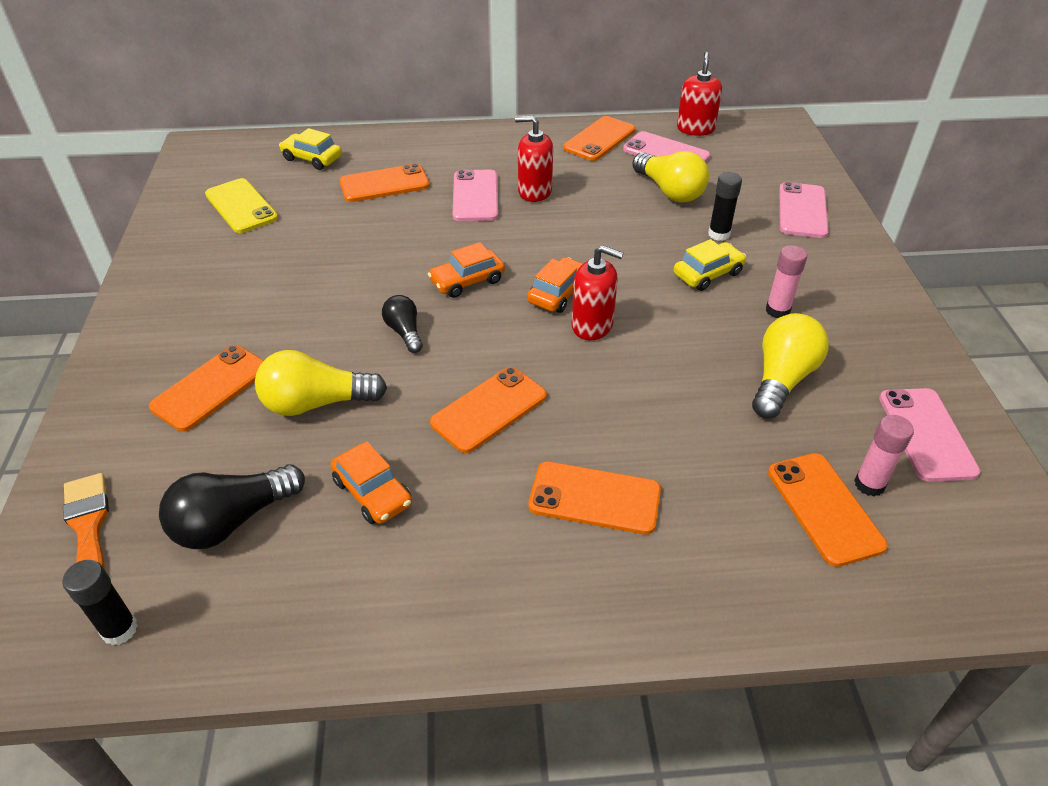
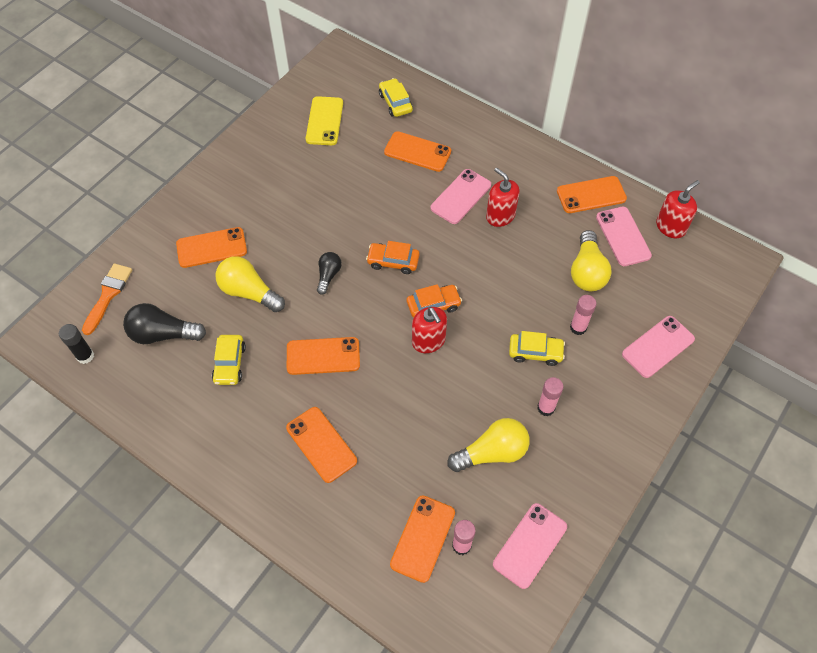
camera: 40 degrees right, 15 degrees up
orange car [331,441,412,524] -> yellow car [212,335,246,385]
black glue stick [708,172,742,241] -> pink glue stick [570,295,596,335]

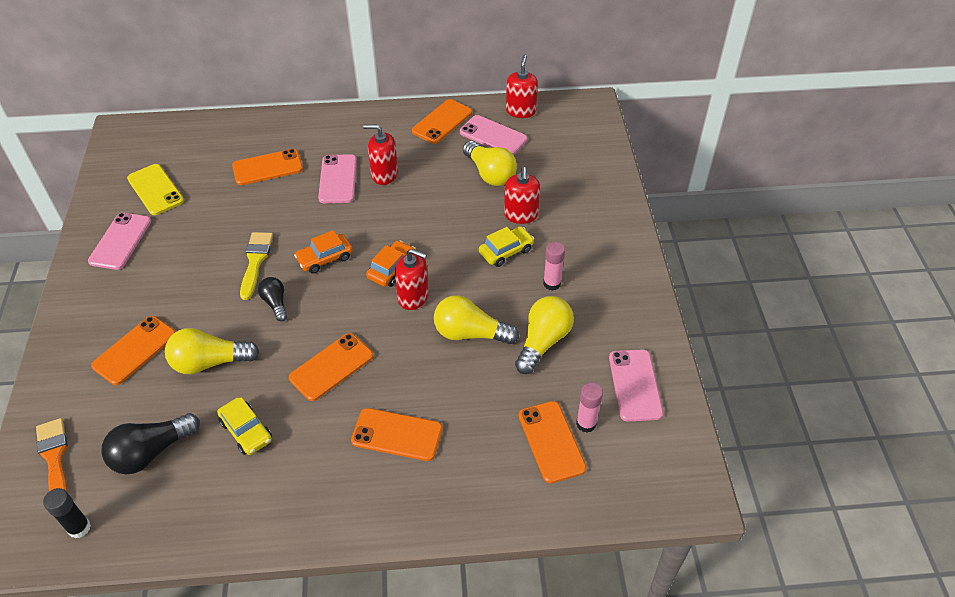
camera: 40 degrees left, 10 degrees down
yellow car [379,78,413,117] -> none
pink glue stick [570,295,596,335] -> red soap dispenser [504,167,540,224]
pink phone [622,316,695,378] -> pink phone moved to [88,213,151,270]
none -> yellow brush [240,232,273,300]
none -> yellow light bulb [434,295,519,344]

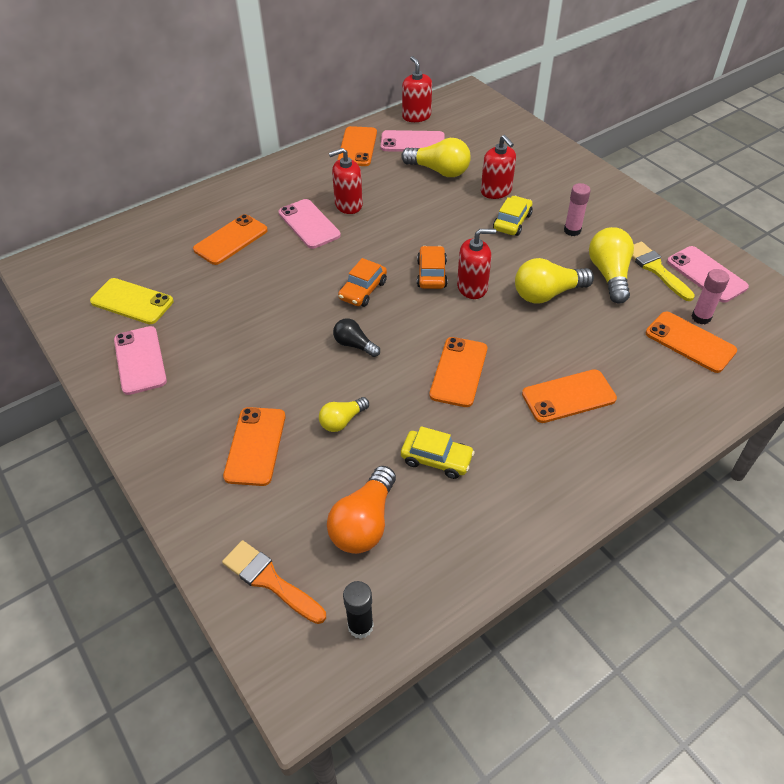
camera: 30 degrees left, 0 degrees up
black light bulb [101,413,200,474] -> orange light bulb [327,466,396,554]
yellow light bulb [165,328,259,374] -> yellow light bulb [319,397,369,432], size x0.59
yellow brush [240,232,273,300] -> yellow brush moved to [632,242,695,301]

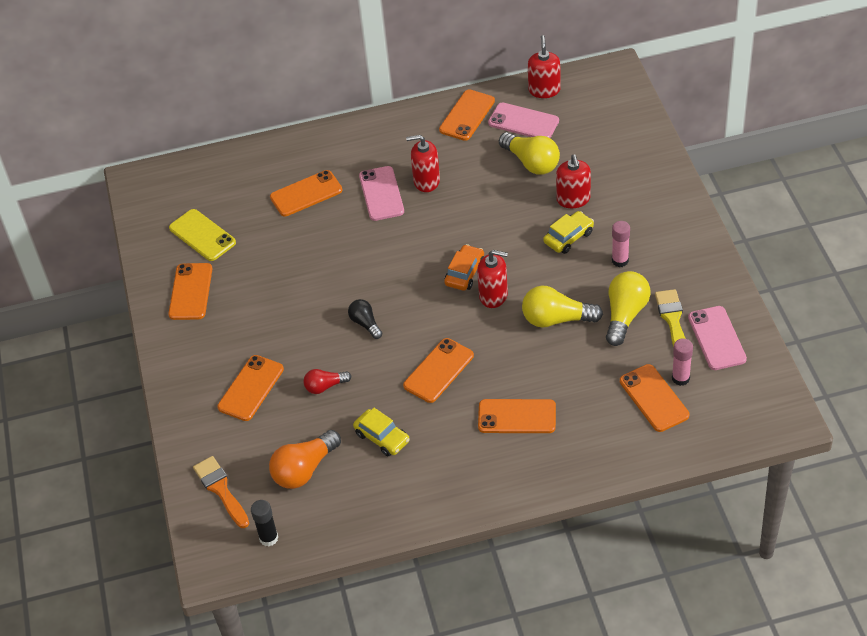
camera: 25 degrees right, 0 degrees up
pink phone [114,326,167,395] -> orange phone [168,263,212,320]
yellow light bulb [319,397,369,432] -> red light bulb [303,369,351,394]
orange car [338,258,387,307] -> none

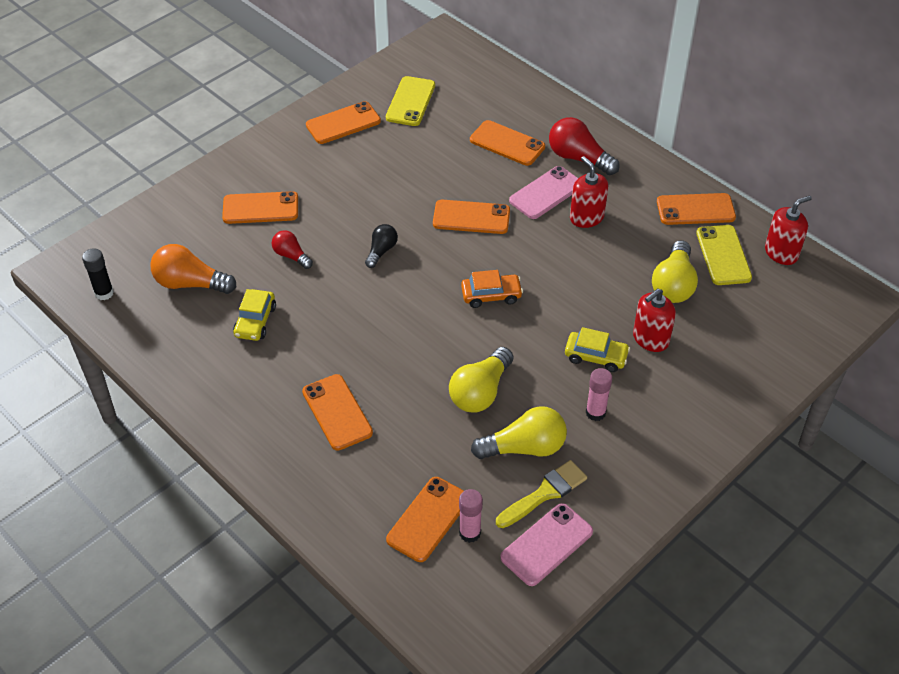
camera: 55 degrees right, 0 degrees up
orange brush [193,456,249,528] -> none
orange phone [403,338,474,403] -> orange phone moved to [433,200,510,234]
red soap dispenser [477,250,508,308] -> none
pink phone [488,102,559,138] -> yellow phone [696,225,752,285]
yellow light bulb [522,286,603,328] -> yellow light bulb turned 120 degrees counterclockwise [449,347,513,412]
none -> red light bulb [549,117,620,175]

